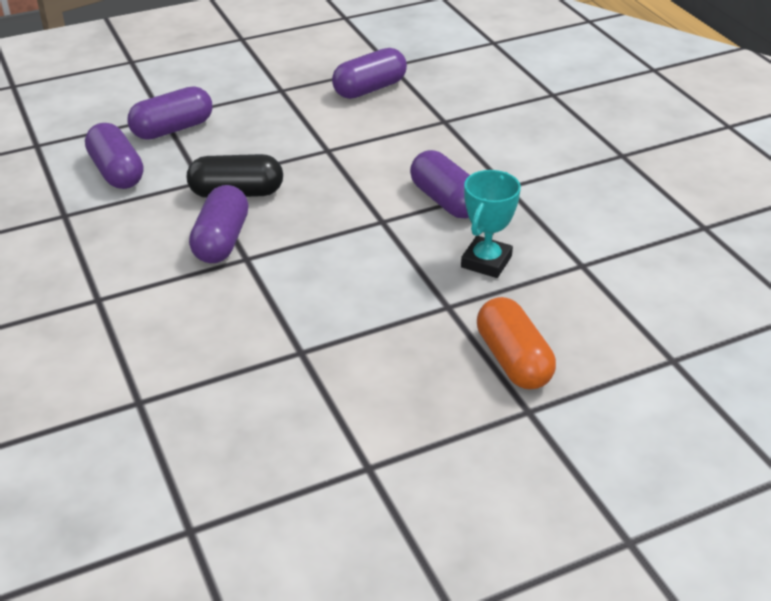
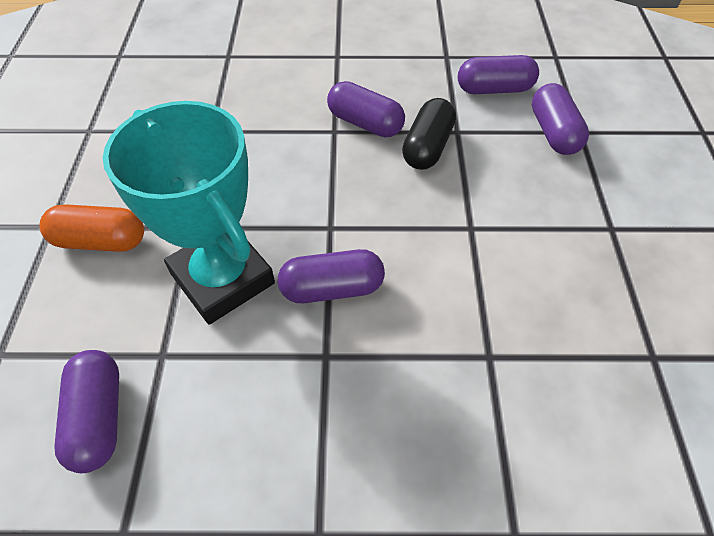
camera: 115 degrees right, 15 degrees up
purple capsule [332,48,407,99] -> purple capsule moved to [54,350,119,473]
turquoise trophy [461,170,521,278] -> turquoise trophy [103,101,275,324], size x1.93

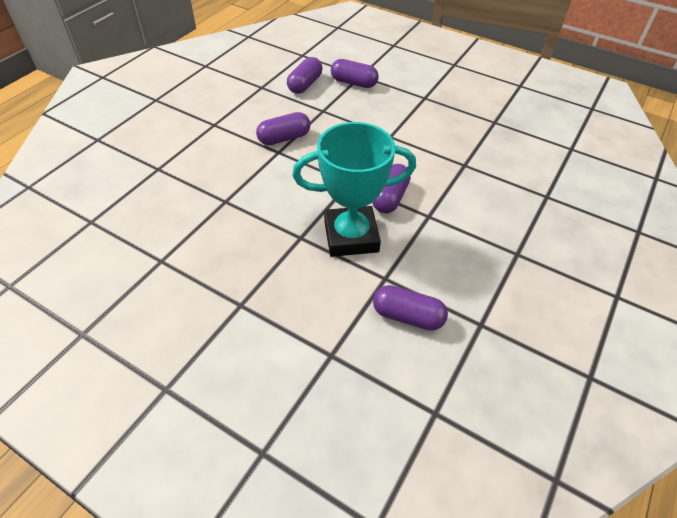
camera: 60 degrees left, 5 degrees down
orange capsule [39,204,144,252] -> none
black capsule [402,98,456,170] -> none

